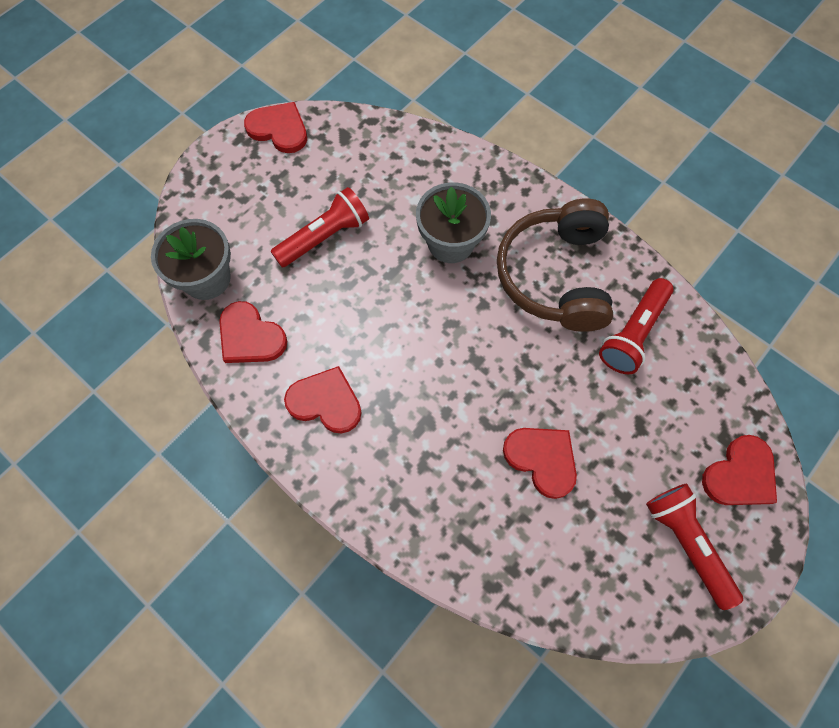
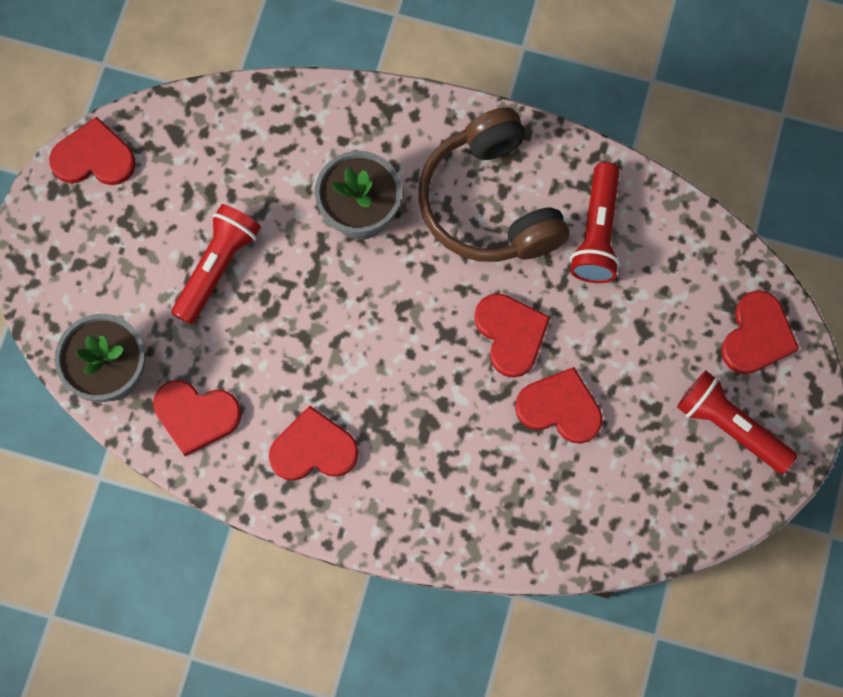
camera: 25 degrees left, 5 degrees up
none -> red heart [474,293,550,378]

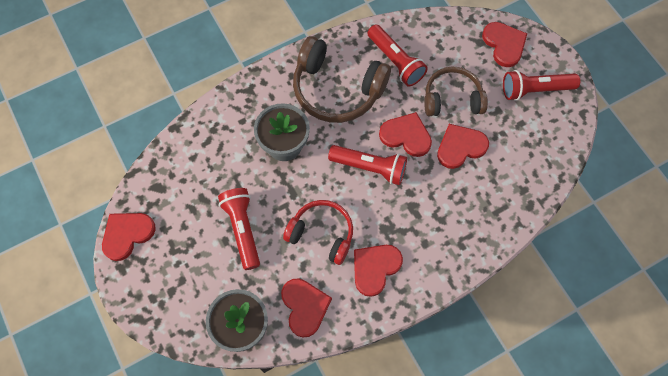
camera: 45 degrees left, 5 degrees down
red heart [153,380,242,456] -> red heart turned 75 degrees counterclockwise [281,278,332,337]
none -> red headphones [283,200,353,265]
none -> red flashlight [328,145,407,185]
none -> brown headphones [424,67,488,116]

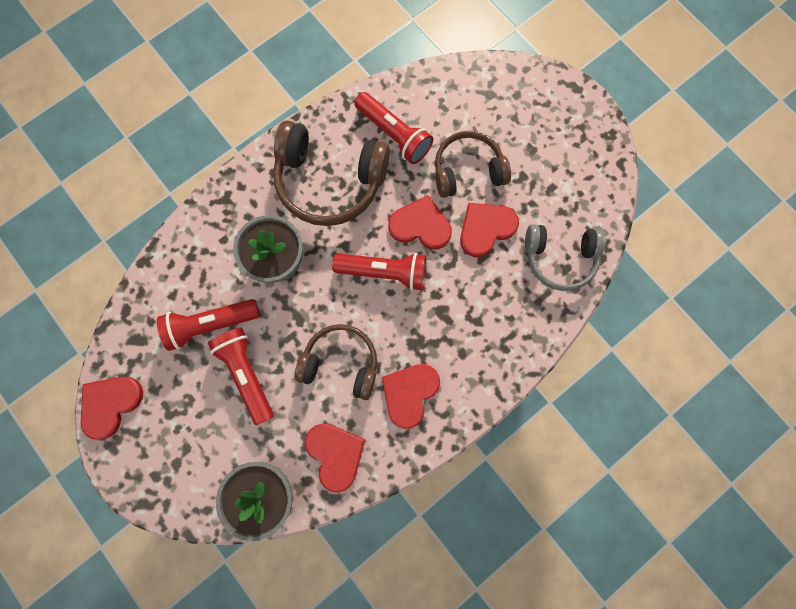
camera: 10 degrees left, 10 degrees up
red headphones [283,200,353,265] -> brown headphones [295,324,377,400]
red heart [482,22,527,67] -> none
red flashlight [503,70,580,101] -> red flashlight moved to [157,299,260,351]
none -> grey headphones [525,224,606,291]

